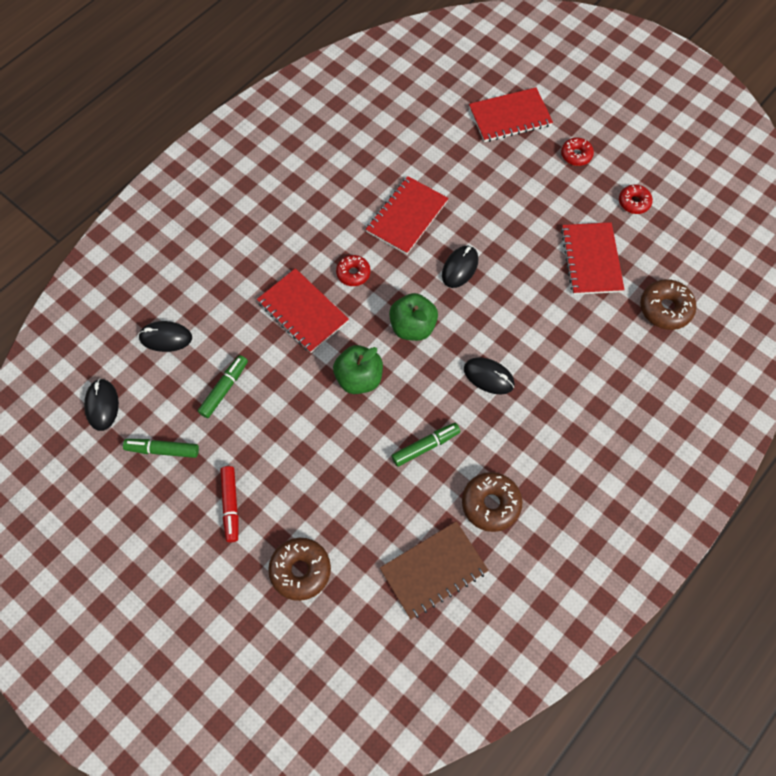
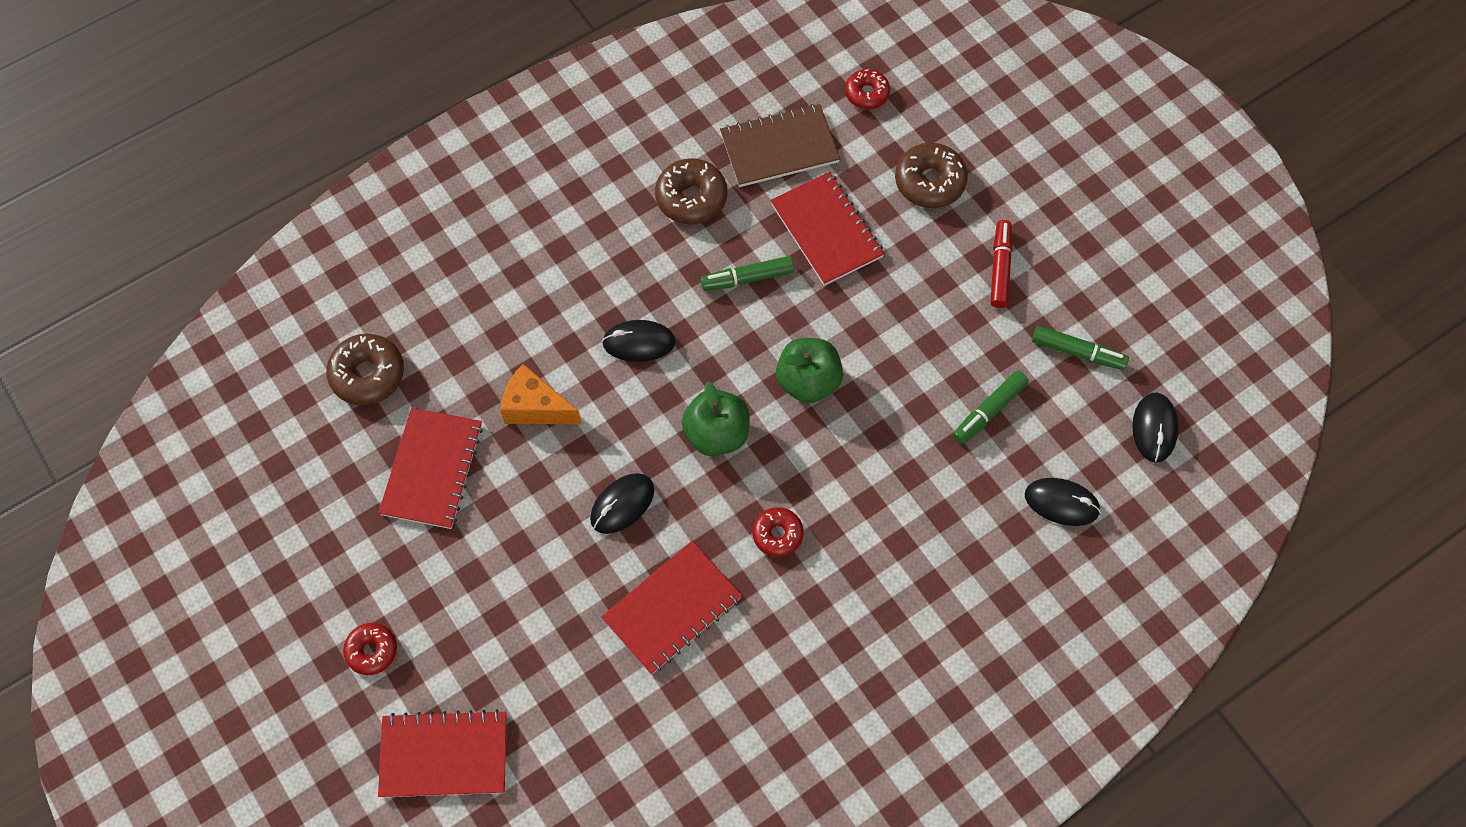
camera: 165 degrees left, 0 degrees up
red notebook [257,268,349,353] -> red notebook moved to [770,172,885,286]
black mouse [464,357,515,394] -> black mouse turned 45 degrees counterclockwise [602,320,676,362]
red donut [619,184,653,214] -> red donut moved to [845,69,890,109]
none -> orange cheese [500,364,582,424]

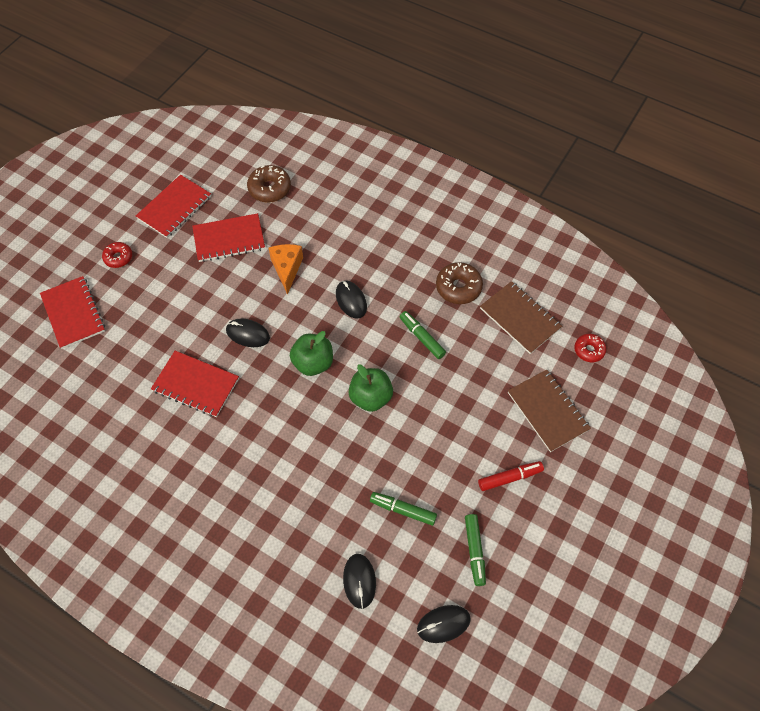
camera: 65 degrees right, 5 degrees down
red donut [752,507,804,557] -> none
red notebook [770,172,885,286] -> red notebook moved to [136,175,211,238]
brown donut [895,143,968,208] -> brown notebook [508,370,591,452]

